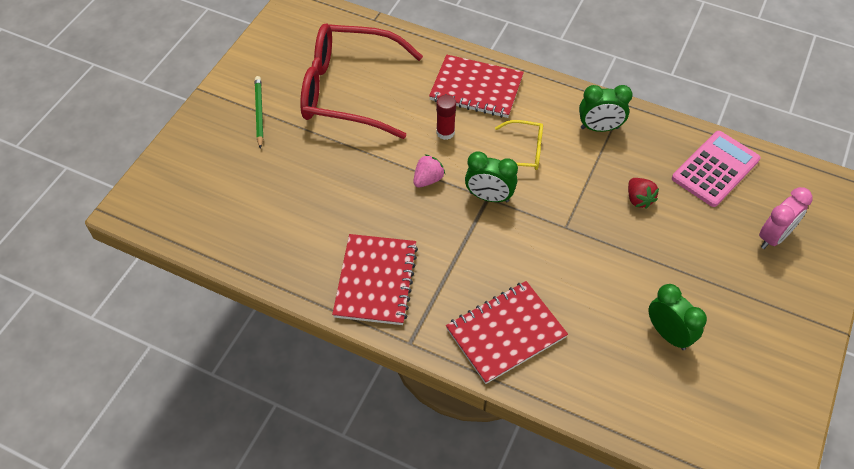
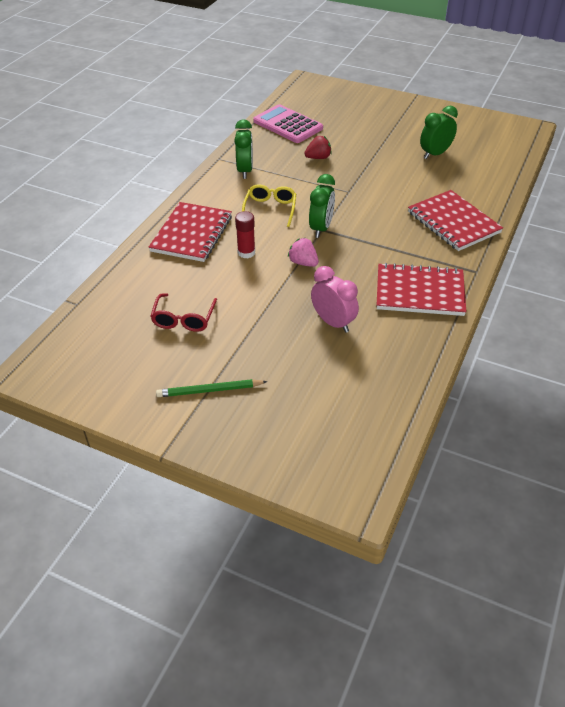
camera: 90 degrees left, 10 degrees down
red glasses [300,23,423,139] -> red glasses [150,293,217,332], size x0.45
pink clock [759,187,813,249] -> pink clock moved to [311,266,359,333]

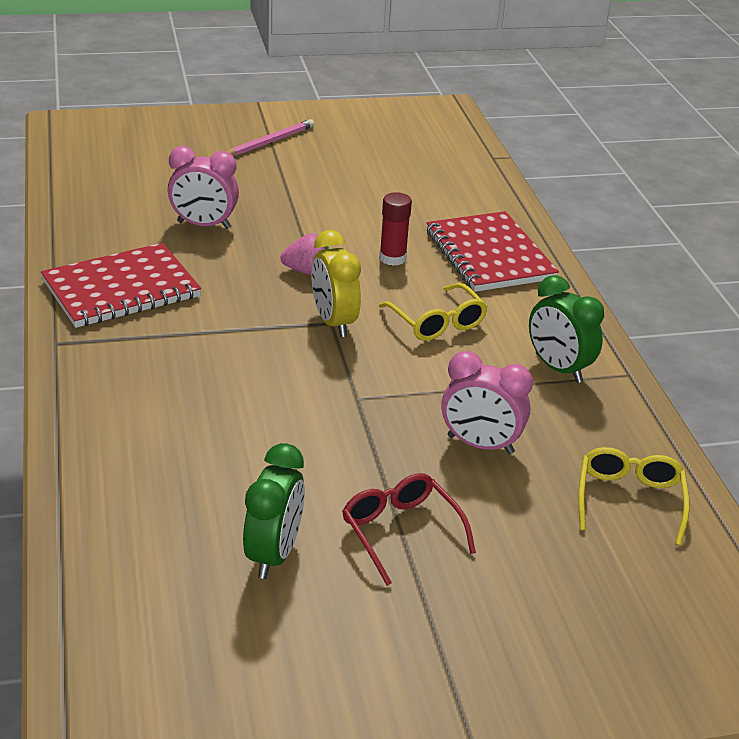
camera: 140 degrees right, 10 degrees down
red glasses [150,293,217,332] -> red glasses moved to [342,473,476,586]
green pencil [156,379,268,397] -> pink pencil [227,119,314,156]
pink calculator [253,104,323,143] -> yellow glasses [578,447,690,546]
red strawberry [304,136,332,159] -> pink clock [441,351,533,454]
green clock [309,174,335,238] -> yellow clock [312,230,361,337]
red notebook [408,190,503,251] -> none

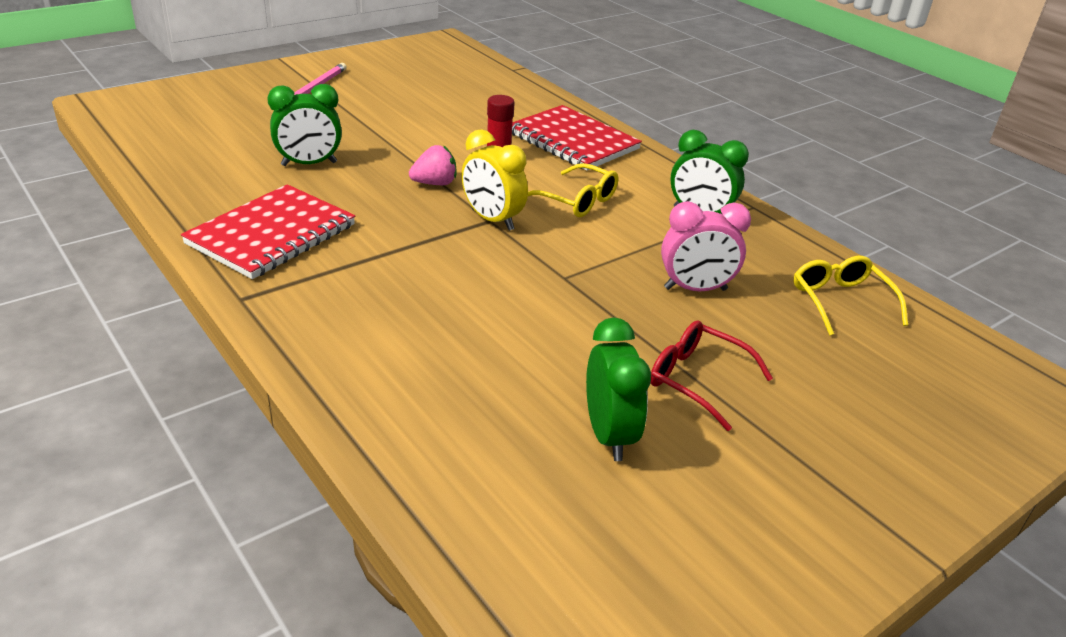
camera: 25 degrees left, 0 degrees up
pink clock [168,146,239,229] -> green clock [267,84,342,166]

